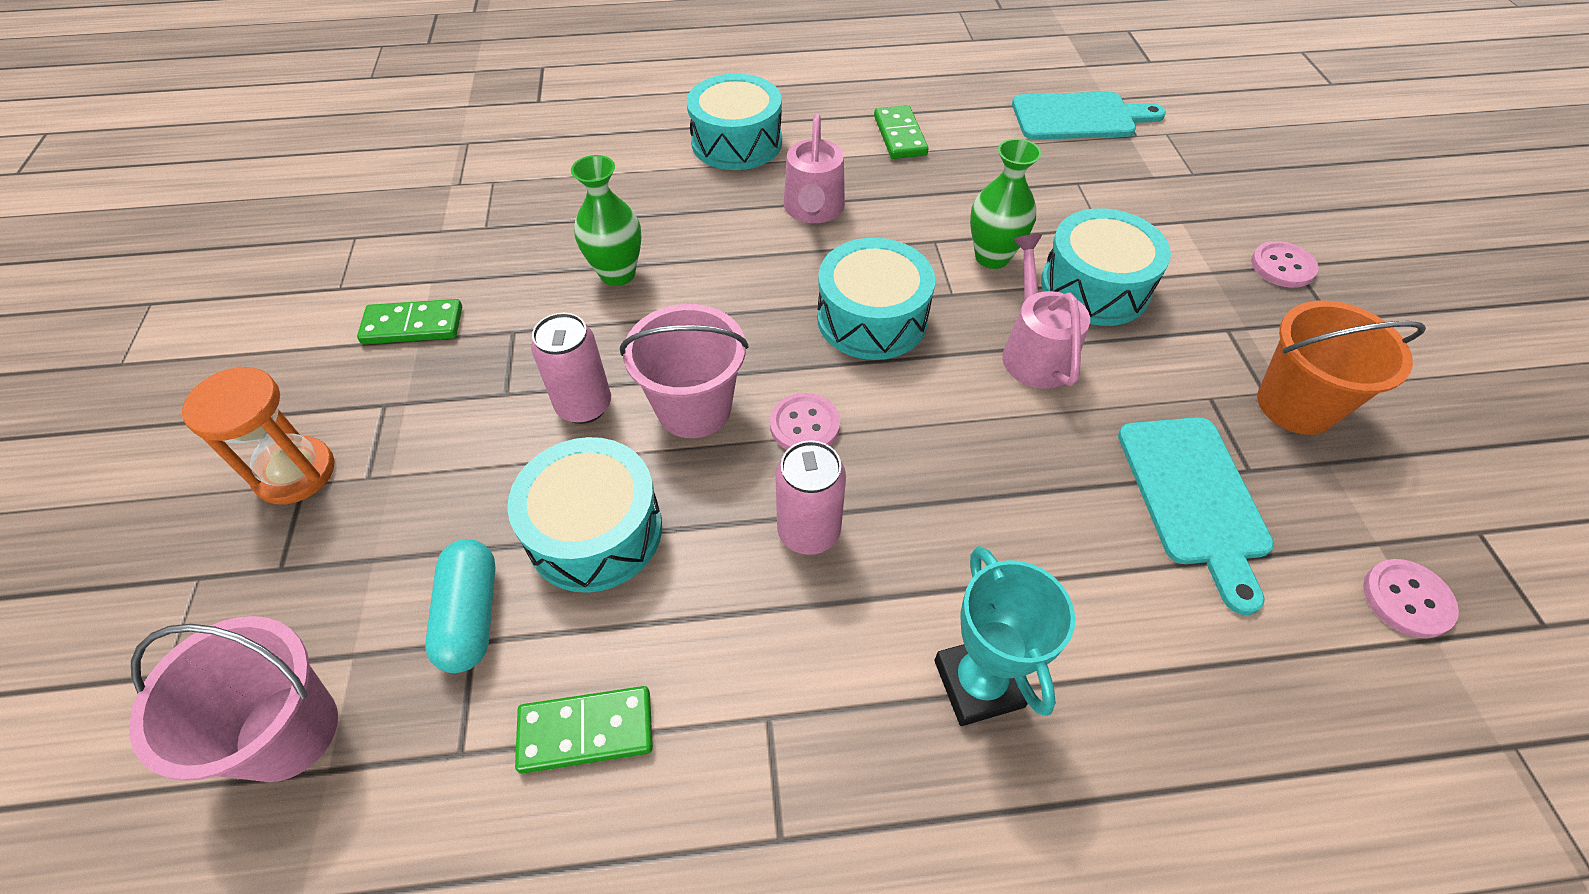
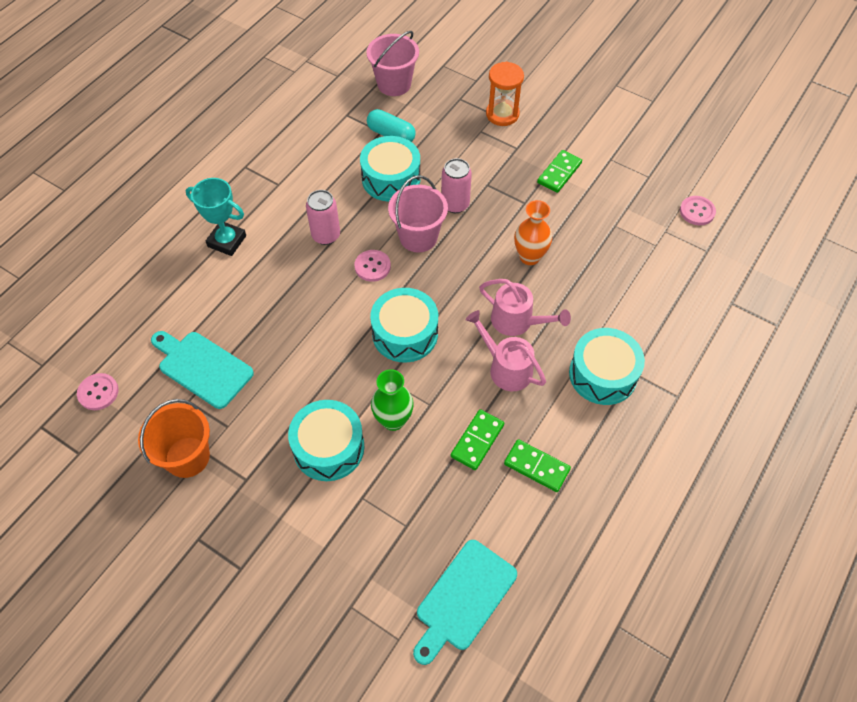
camera: 130 degrees right, 5 degrees up
green domino [515,686,653,774] -> green domino moved to [451,409,504,470]
green vase [571,155,641,286] -> orange vase [514,200,552,265]
pink watering can [1002,234,1090,389] -> pink watering can moved to [479,279,571,336]
pink button [1251,241,1318,288] -> pink button moved to [680,196,716,225]

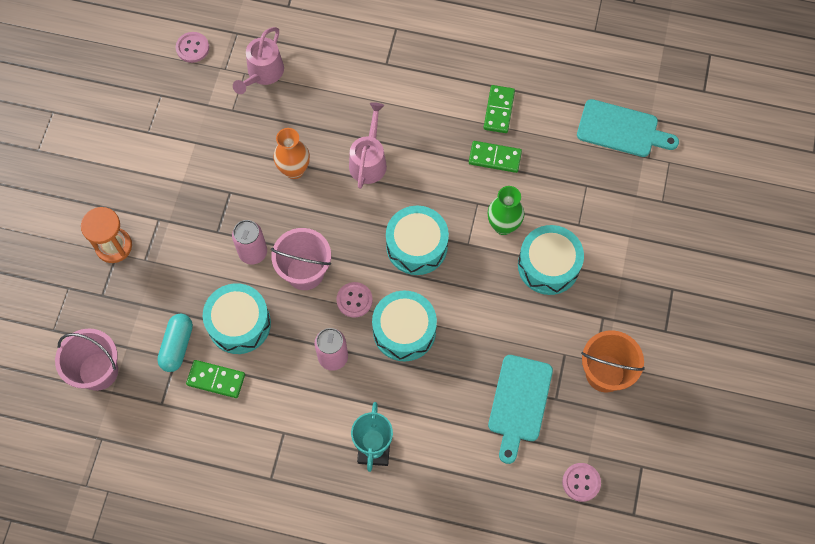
camera: 110 degrees left, 10 degrees up
pink watering can [465,310,546,391] -> pink watering can moved to [233,27,284,94]
green domino [537,150,582,193] -> green domino moved to [186,360,245,398]
turquoise drum [569,328,645,405] -> turquoise drum moved to [372,291,437,361]

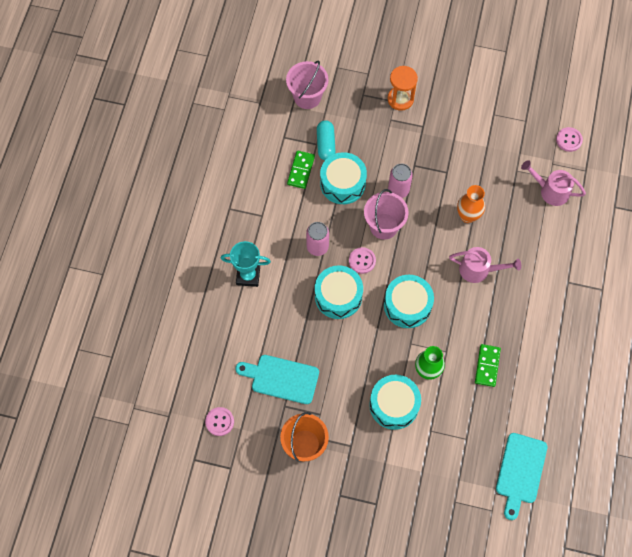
camera: 90 degrees right, 0 degrees up
turquoise capsule [157,314,193,372] -> turquoise capsule turned 75 degrees clockwise [317,120,336,160]
green domino [484,85,515,133] -> none

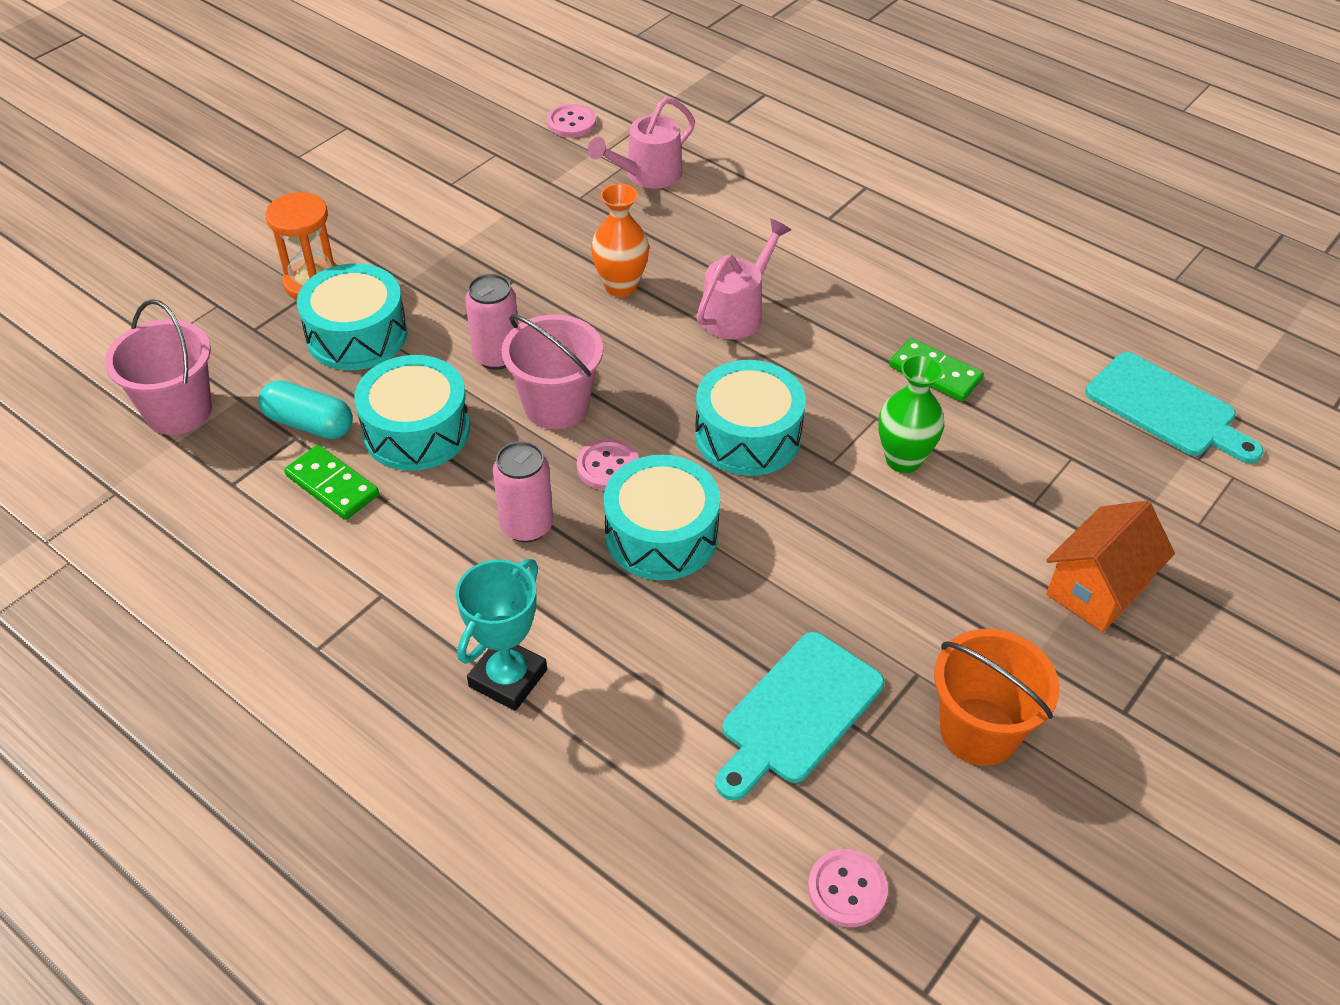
camera: 65 degrees left, 20 degrees down
turquoise drum [369,375,421,430] -> turquoise drum moved to [297,263,408,370]
none -> orange house [1046,501,1175,632]

